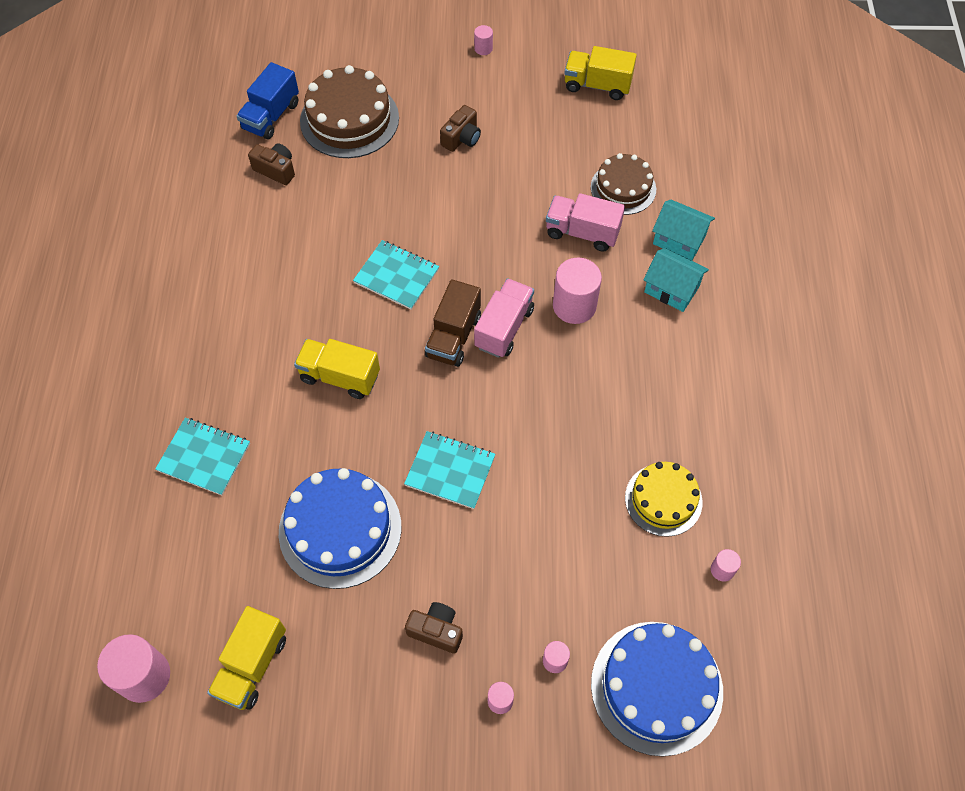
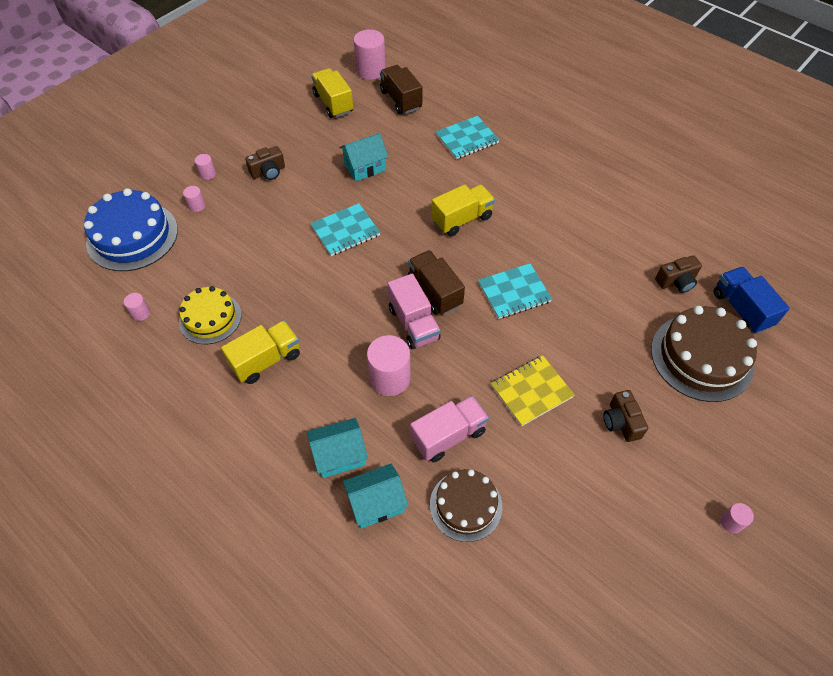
camera: 130 degrees right, 5 degrees down
blue cake [279,468,401,589] -> turquoise house [339,133,388,181]
yellow truck [564,46,637,100] -> yellow truck moved to [221,320,300,384]
none -> brown truck [380,65,423,114]
none -> yellow notebook [491,355,575,427]

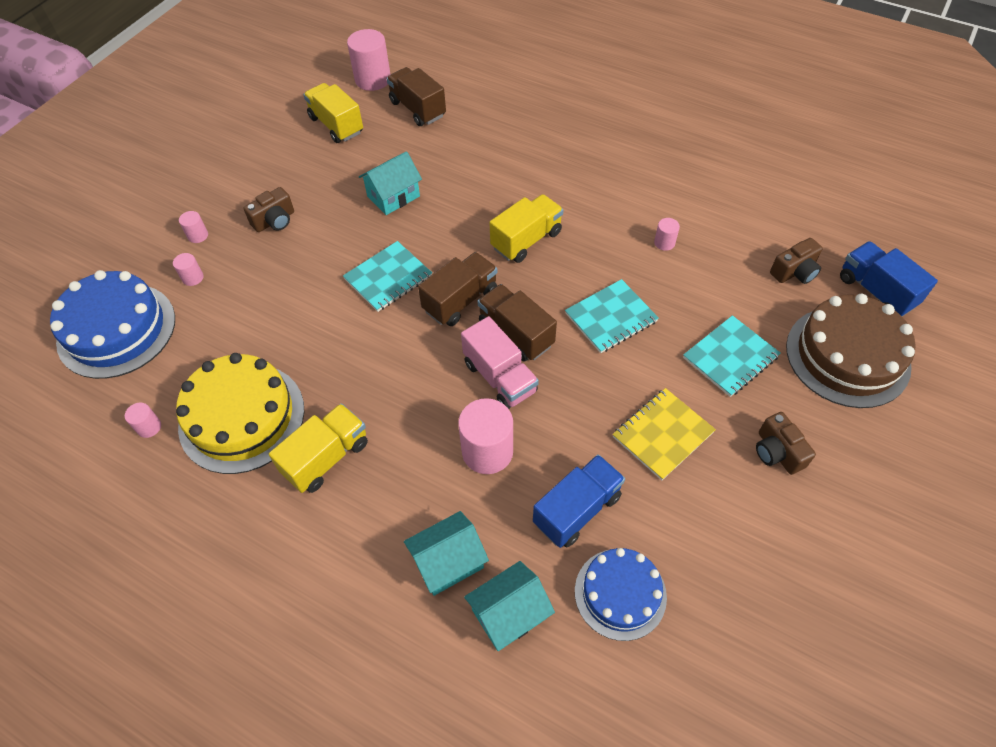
camera: 10 degrees left, 0 degrees up
yellow cake [179,286,242,344] -> yellow cake [176,353,304,474], size x1.57
pink truck [410,395,489,462] -> blue truck [533,454,625,548]
brown cake [430,469,502,542] -> blue cake [575,548,667,641]
turquoise notebook [435,116,499,159] -> turquoise notebook moved to [683,315,780,397]
pink cylinder [720,503,754,533] -> pink cylinder moved to [654,218,680,251]
none -> brown truck [418,252,497,326]

